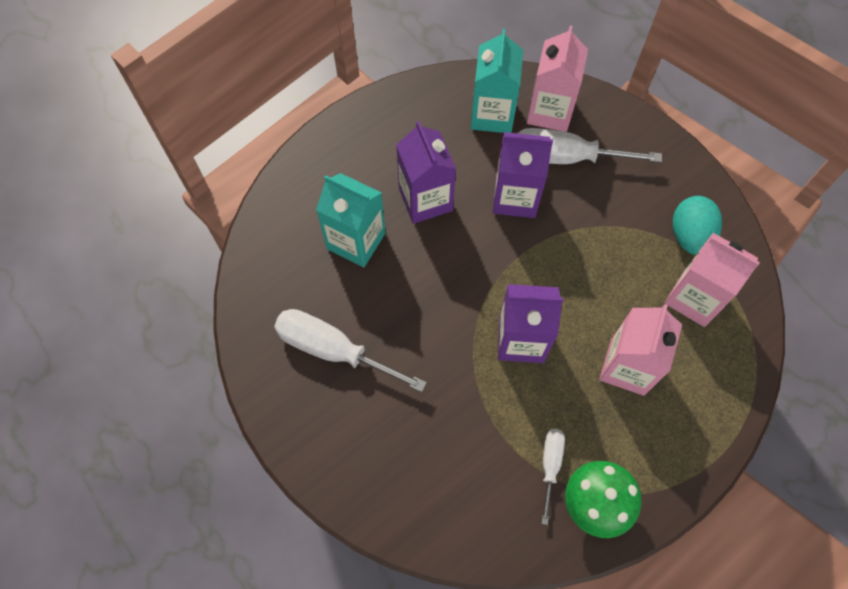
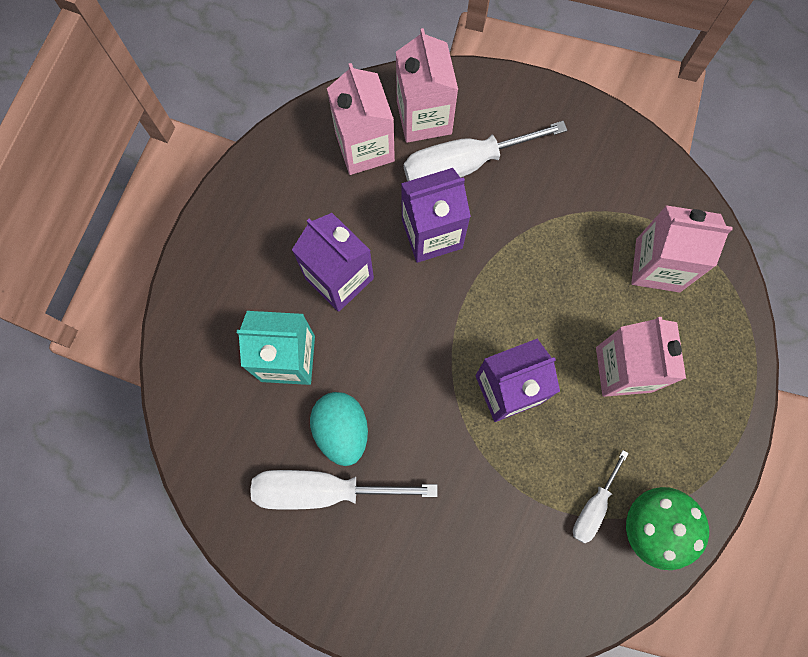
camera: 25 degrees left, 10 degrees up
turquoise carton [471,29,523,133] -> pink carton [327,63,395,175]
white screwdriver [541,429,565,525] -> white screwdriver turned 135 degrees counterclockwise [573,450,629,543]
turquoise egg [673,196,722,255] -> turquoise egg moved to [310,392,368,466]

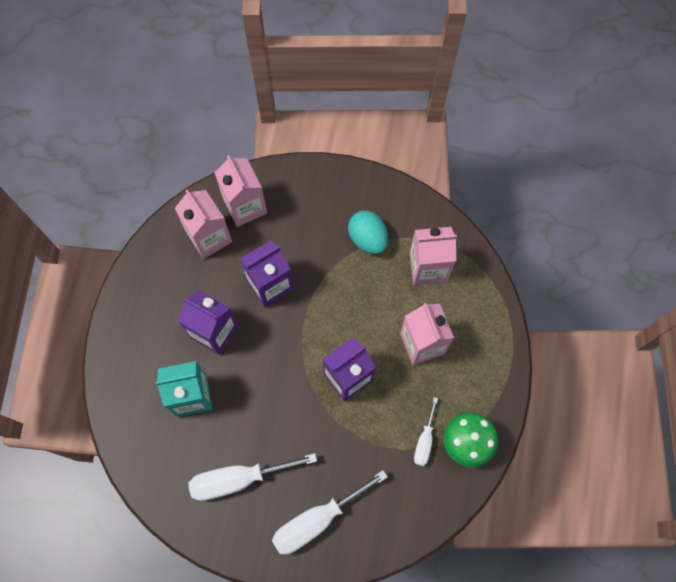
camera: 15 degrees left, 5 degrees down
turquoise egg [310,392,368,466] -> turquoise egg moved to [348,210,388,254]
white screwdriver [404,121,567,181] -> white screwdriver moved to [272,470,388,554]

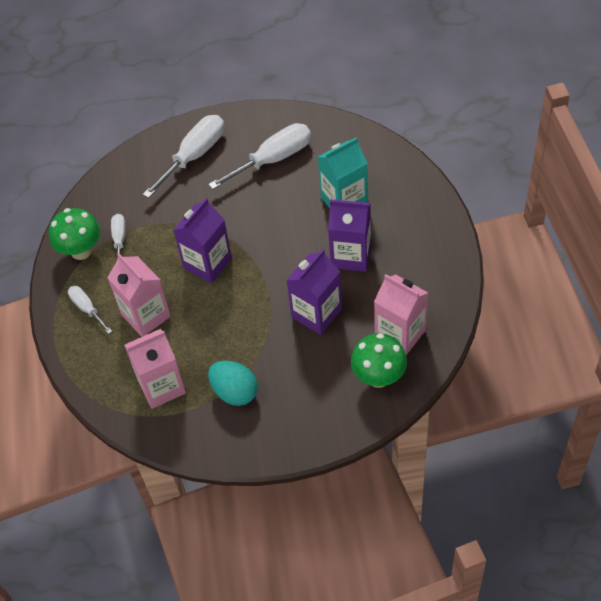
camera: 165 degrees right, 15 degrees down
pink carton [215,155,267,227] -> green mushroom [351,333,407,388]
none -> white screwdriver [68,286,112,334]

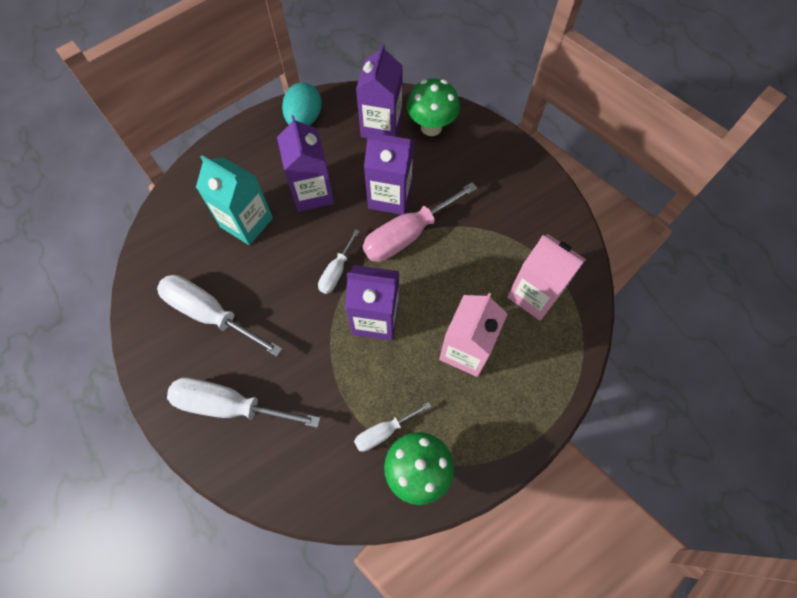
camera: 120 degrees left, 10 degrees up
white screwdriver [68,286,112,334] -> white screwdriver moved to [318,229,360,294]
turquoise egg [208,361,258,406] -> turquoise egg moved to [282,82,322,125]
pink carton [374,274,428,355] -> purple carton [356,43,403,138]
none -> pink screwdriver [363,182,477,262]

